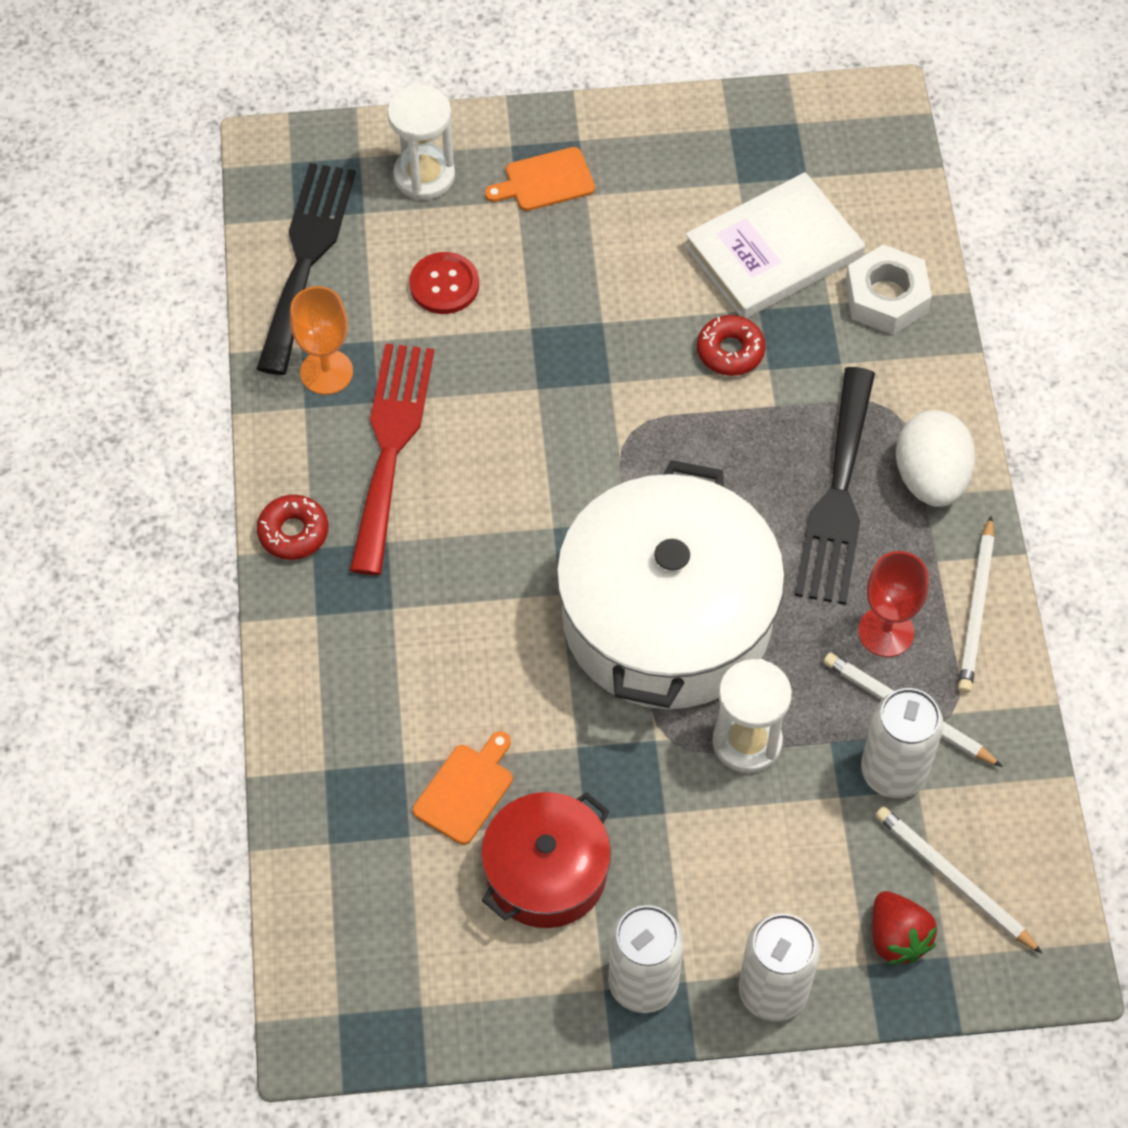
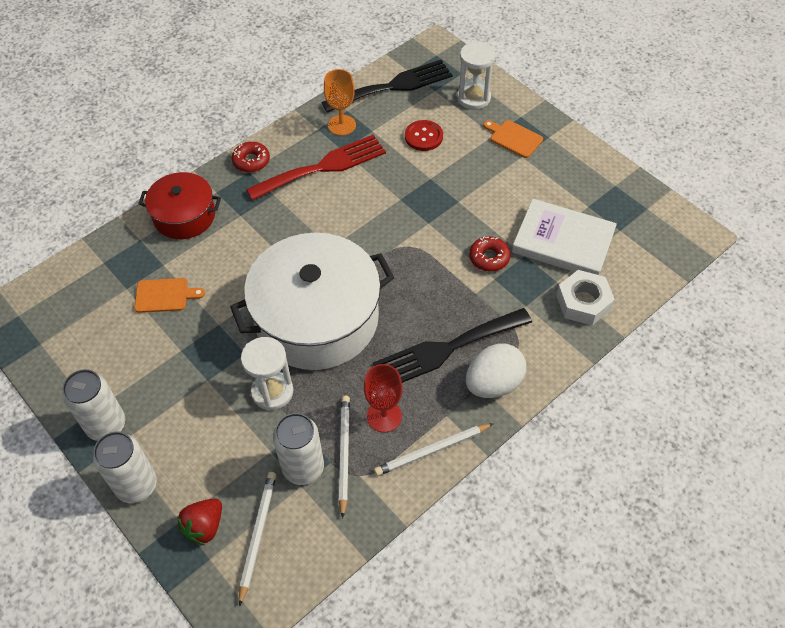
camera: 55 degrees right, 5 degrees down
red pot [481,792,611,928] -> red pot moved to [138,172,221,239]

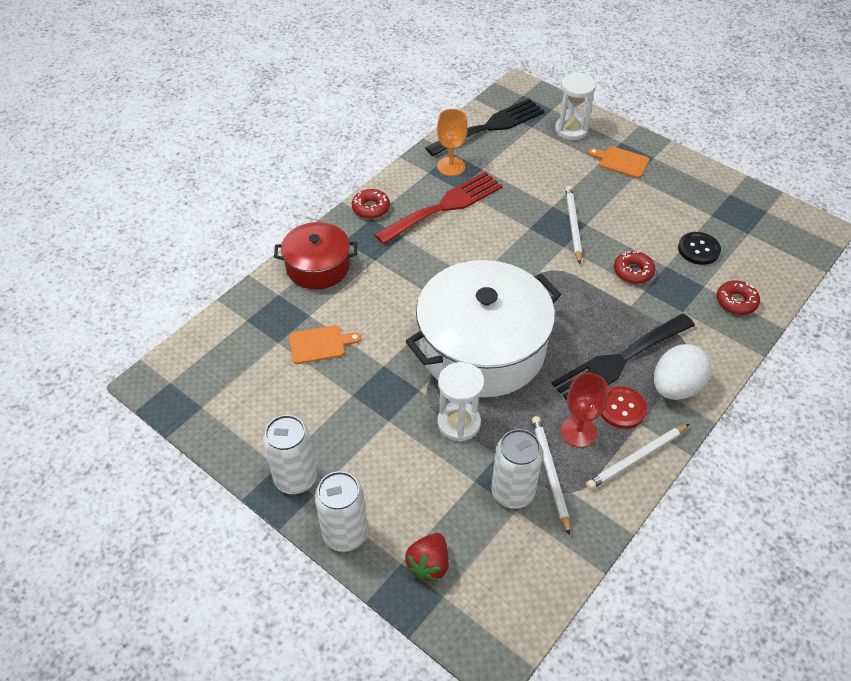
camera: 10 degrees left, 5 degrees down
white pencil [239,472,277,607] -> white pencil moved to [565,186,582,264]
red button [405,120,443,151] -> red button moved to [601,386,647,429]
white book [512,199,617,275] -> black button [678,232,721,265]
white nut [556,270,615,325] -> red donut [717,280,760,315]

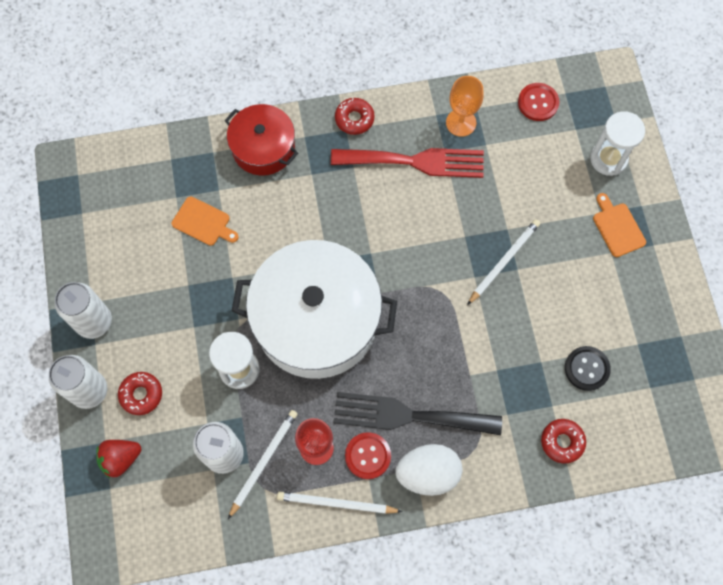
camera: 40 degrees right, 20 degrees up
black fork [425,98,545,156] -> red button [518,83,559,121]
red donut [614,251,655,284] -> red donut moved to [118,372,162,415]

